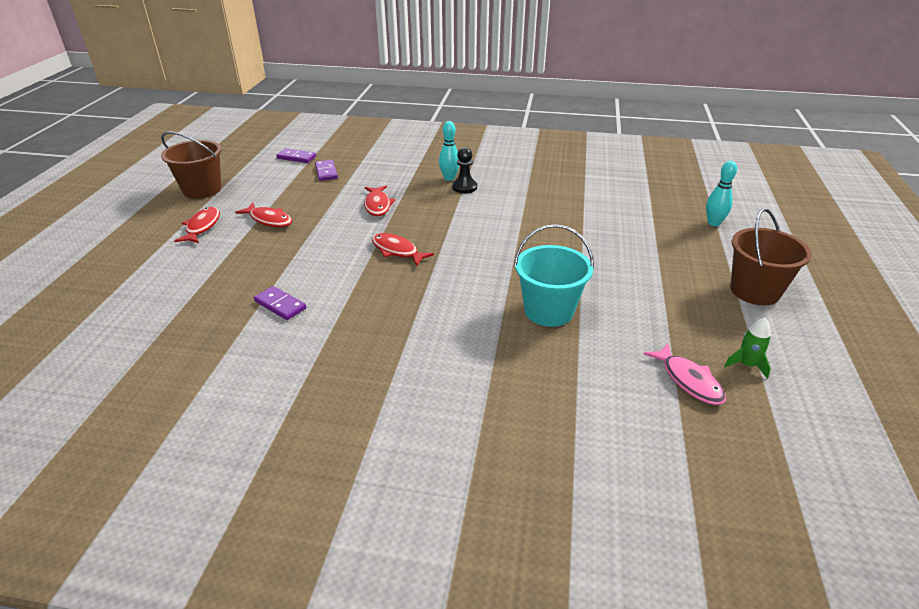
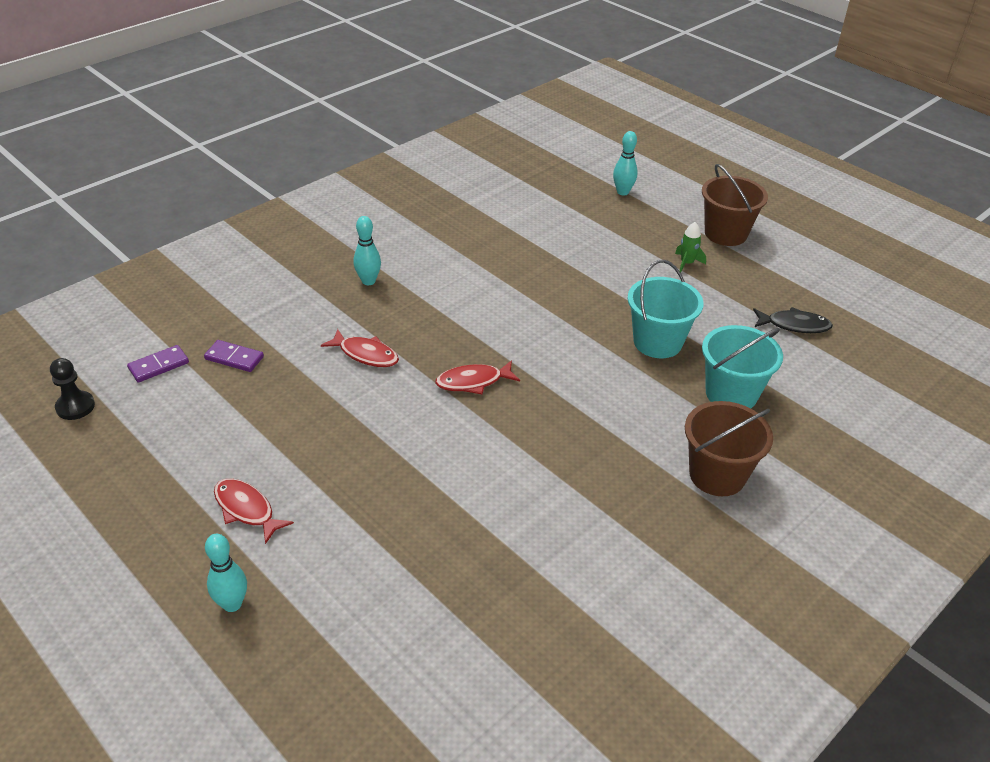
camera: 55 degrees left, 5 degrees up
brown bucket [161,131,222,199] -> brown bucket moved to [685,401,773,496]
red fish [235,203,292,227] -> none
purple domino [254,286,306,320] -> none
black pawn [452,147,477,194] -> black pawn moved to [50,358,95,420]
pink fish [644,344,726,405] -> black fish [753,307,833,333]
green rocket [724,318,771,379] -> green rocket moved to [675,222,706,273]
none -> turquoise bowling pin [205,534,247,612]
none -> turquoise bucket [702,325,783,408]

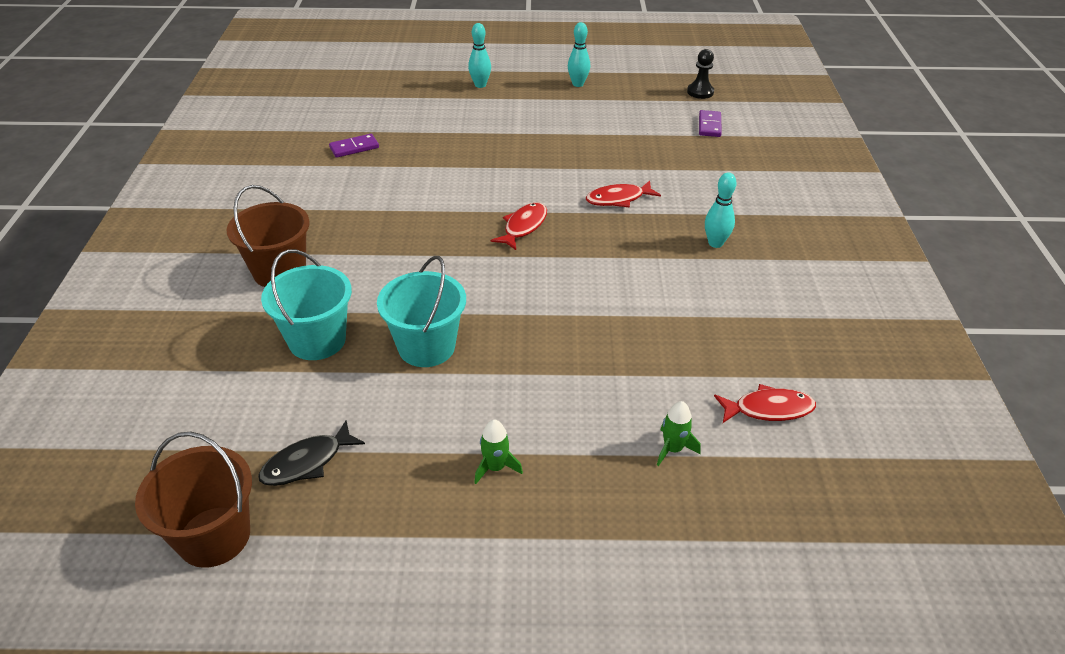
camera: 135 degrees right, 0 degrees up
purple domino [204,340,264,372] -> purple domino moved to [329,134,379,158]
red fish [214,479,294,544] -> red fish moved to [714,384,816,423]
turquoise bowling pin [613,131,638,196] -> turquoise bowling pin moved to [568,22,590,87]
brown bucket [702,164,768,246] -> brown bucket moved to [135,432,252,568]
none -> green rocket [657,401,701,466]

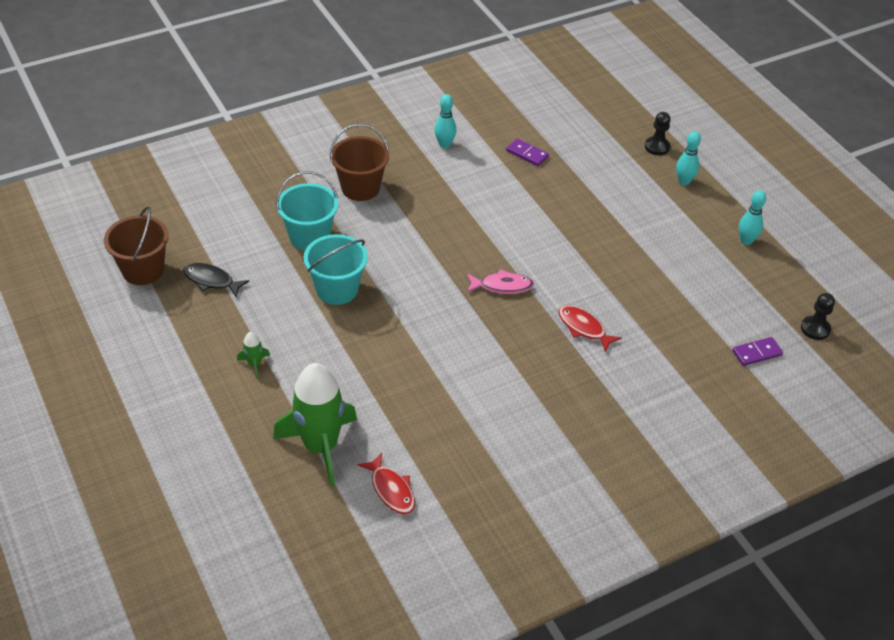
camera: 60 degrees right, 5 degrees up
red fish [491,202,547,250] -> pink fish [467,269,534,294]
green rocket [657,401,701,466] -> green rocket [273,363,357,486], size x2.47
turquoise bowling pin [705,172,736,248] -> turquoise bowling pin moved to [434,94,456,148]
none -> black pawn [645,112,671,155]

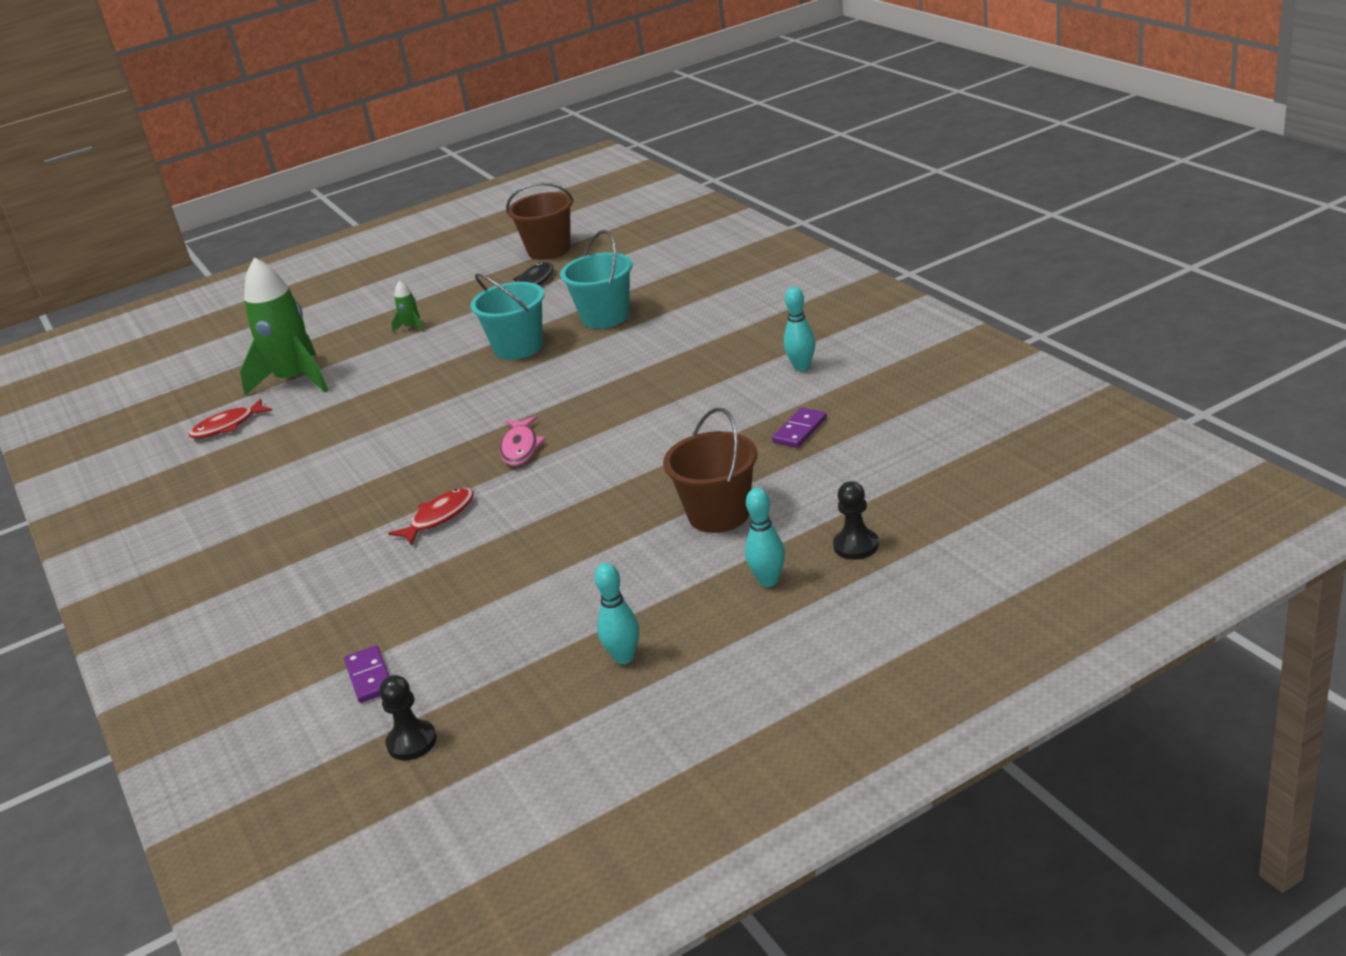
camera: 95 degrees right, 15 degrees down
brown bucket [330,124,389,201] -> brown bucket moved to [663,408,758,533]

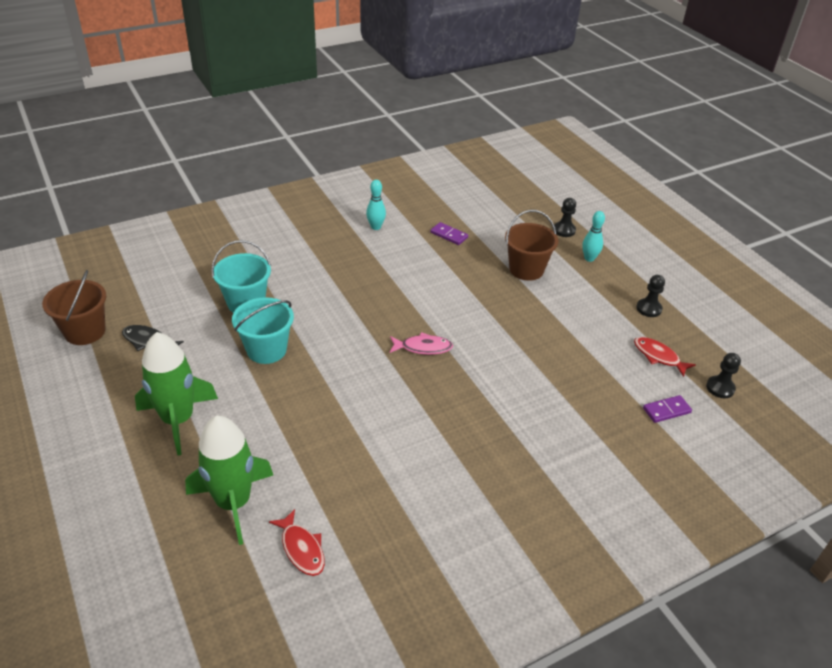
camera: 95 degrees left, 10 degrees up
red fish [388,488,474,546] -> red fish moved to [634,337,696,377]
green rocket [391,281,425,332] -> green rocket [135,332,218,456], size x2.47
turquoise bowling pin [595,563,639,664] -> black pawn [636,275,665,317]

